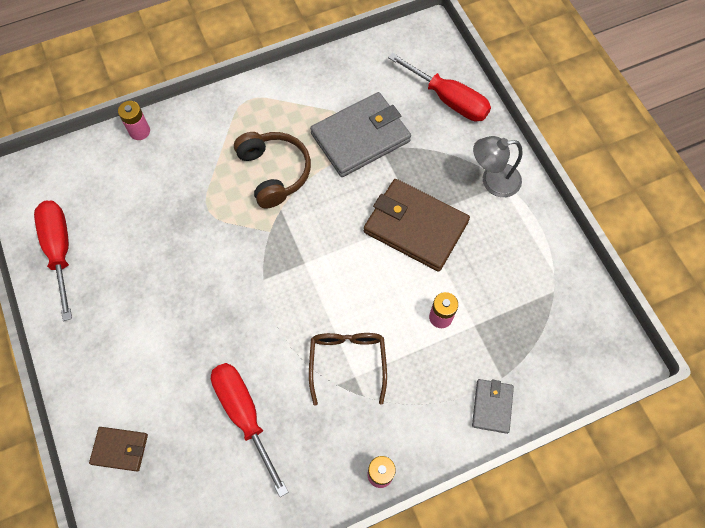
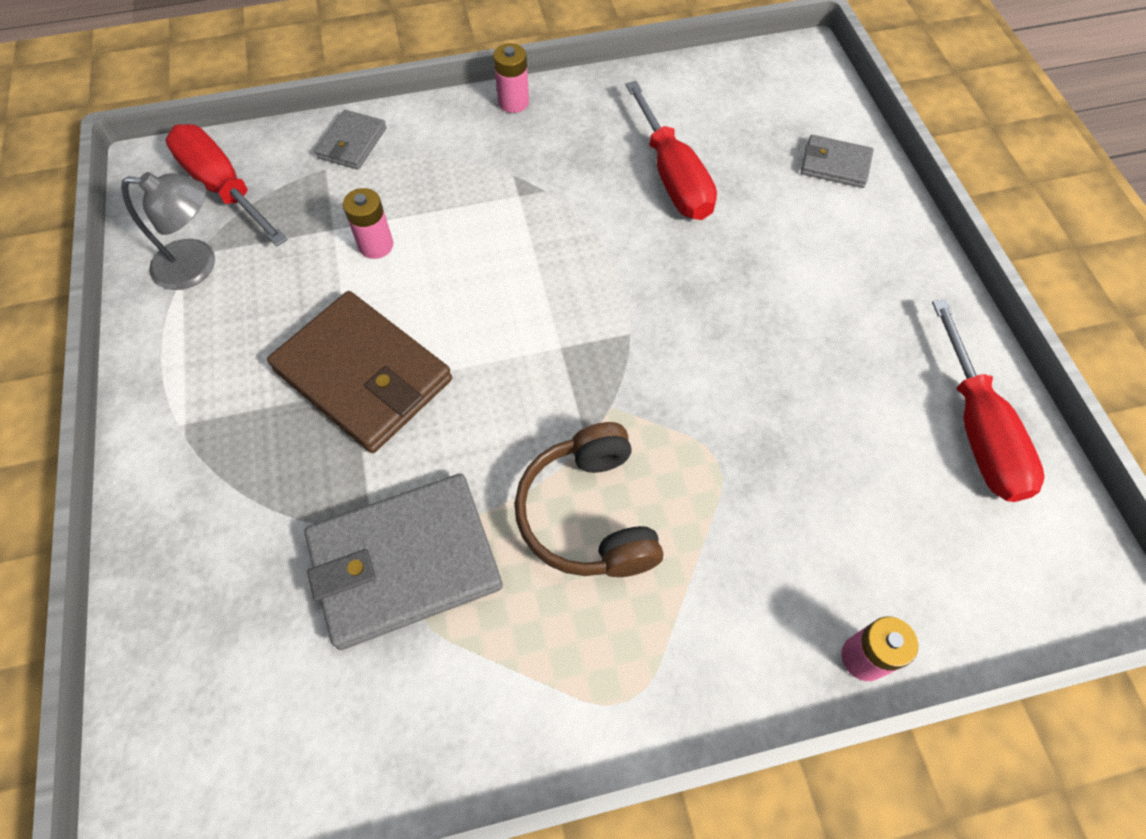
camera: 170 degrees left, 5 degrees down
brown wallet [89,427,148,472] -> grey wallet [801,135,874,188]
brown glasses [309,333,387,406] -> none
red screwdriver [388,52,491,121] -> red screwdriver moved to [166,124,288,246]
grey lamp [473,136,523,197] -> grey lamp moved to [121,172,215,290]

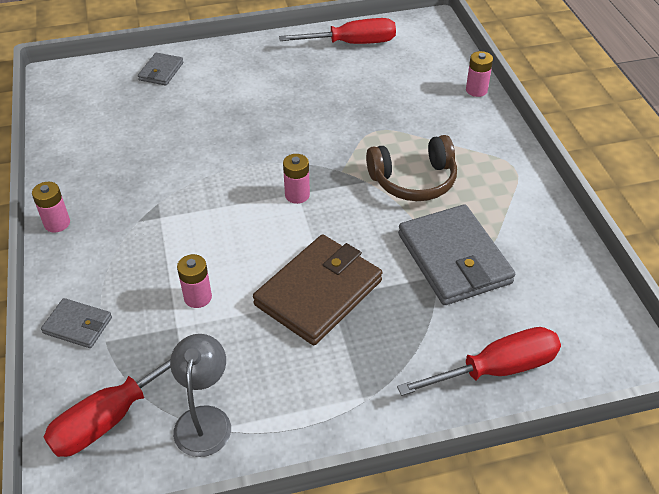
camera: 90 degrees left, 15 degrees down
red screwdriver [625,81,717,220] -> red screwdriver moved to [397,327,561,396]
none -> pink battery [283,154,310,204]

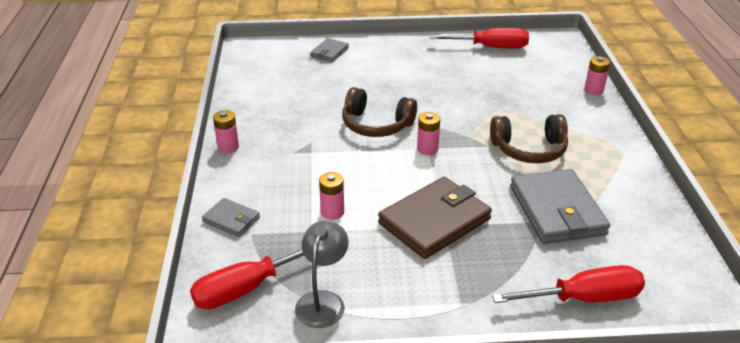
camera: 10 degrees right, 10 degrees down
none -> brown headphones [342,87,417,137]

